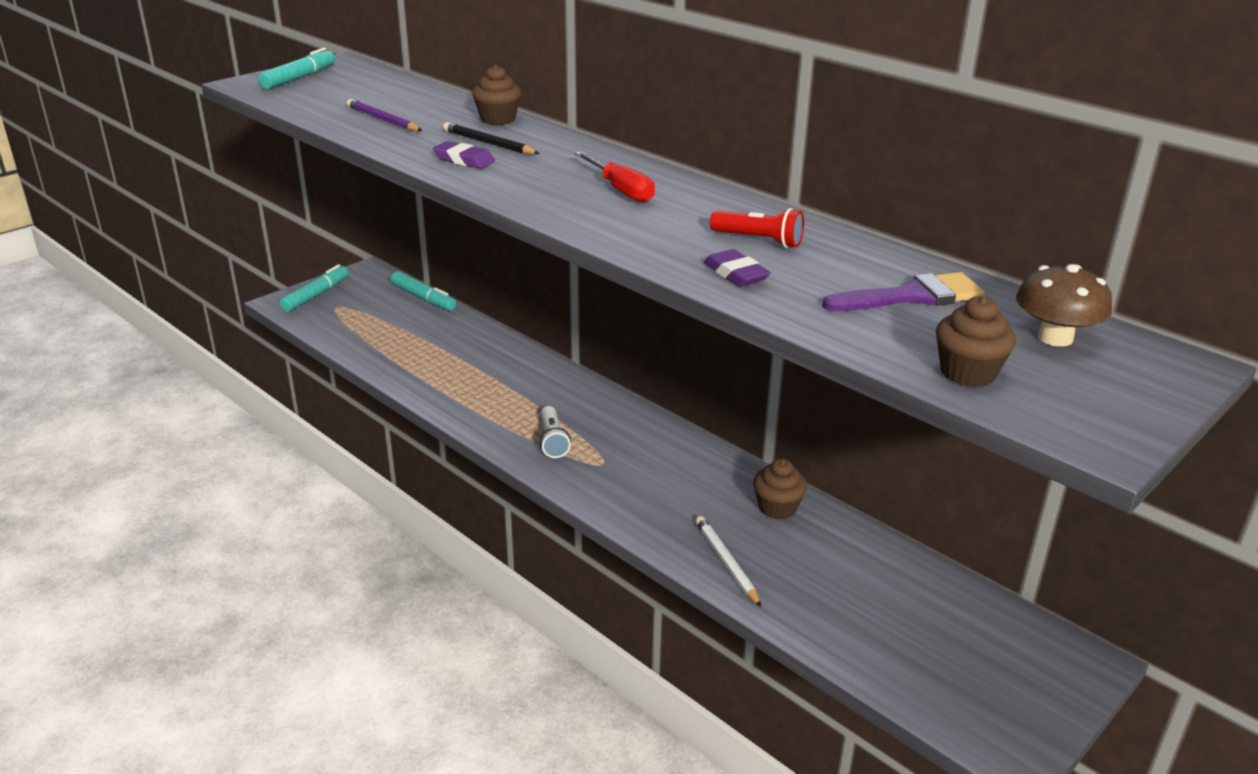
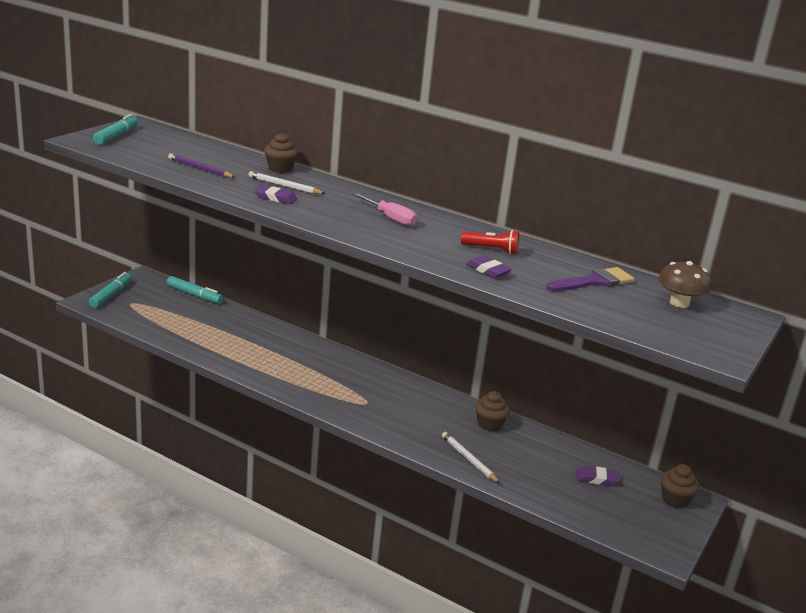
camera: 15 degrees left, 5 degrees down
black pencil [443,122,540,154] -> white pencil [248,171,326,194]
white flashlight [540,406,571,458] -> none
red screwdriver [575,151,655,203] -> pink screwdriver [352,193,417,226]
brown cupcake [936,296,1016,387] -> brown cupcake moved to [661,464,700,508]
none -> purple eraser [576,465,620,486]

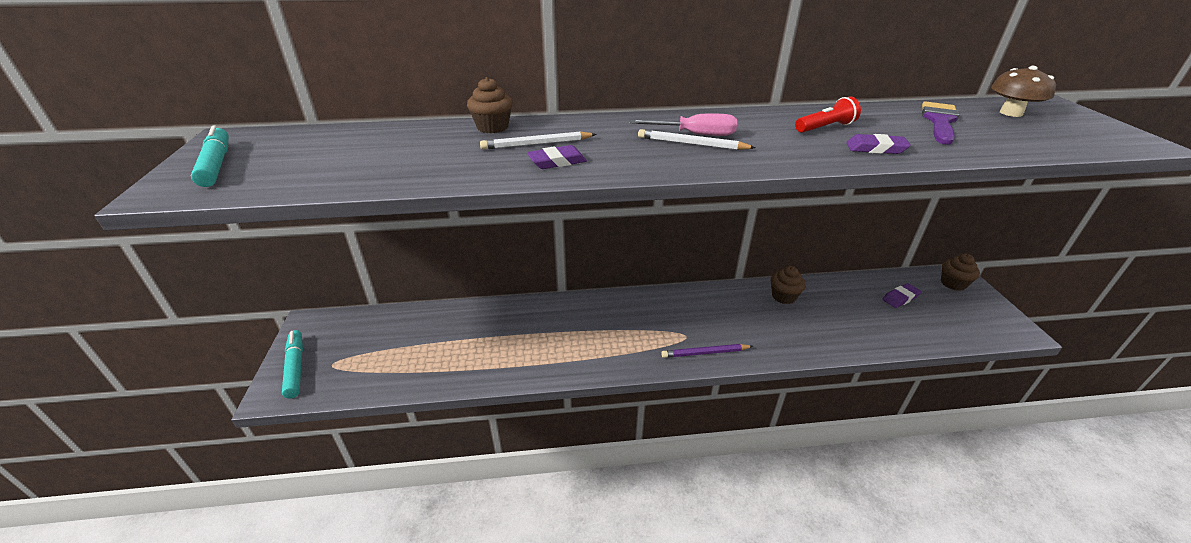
camera: 35 degrees left, 10 degrees up
turquoise marker [166,276,223,304] -> none
purple pencil [168,153,235,178] -> purple pencil moved to [661,344,753,358]
white pencil [442,432,500,483] -> white pencil moved to [638,129,756,150]

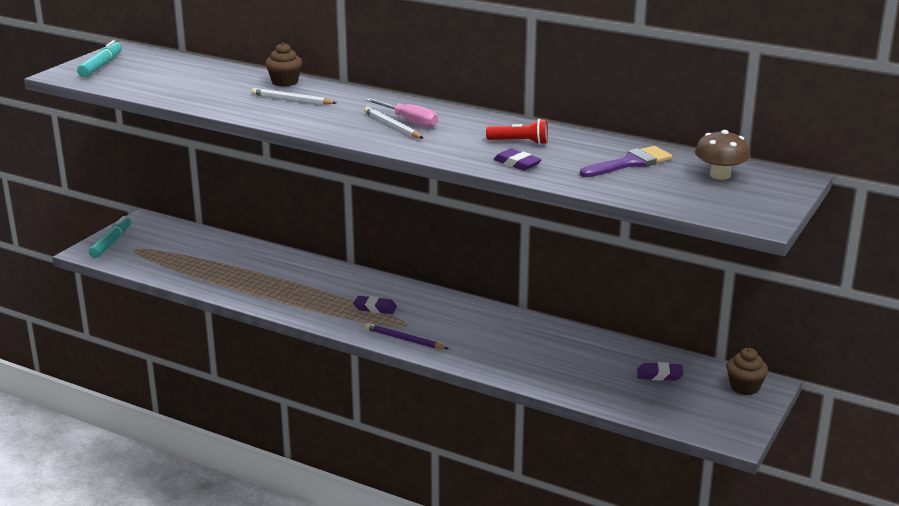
camera: 35 degrees right, 10 degrees down
purple eraser [527,145,587,169] -> purple eraser moved to [353,296,397,314]
brown cupcake [770,266,806,304] -> none

